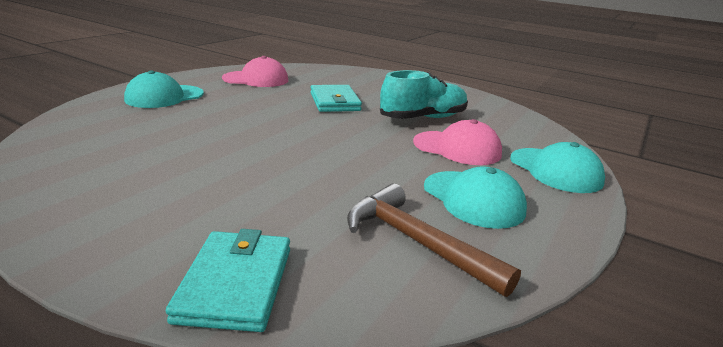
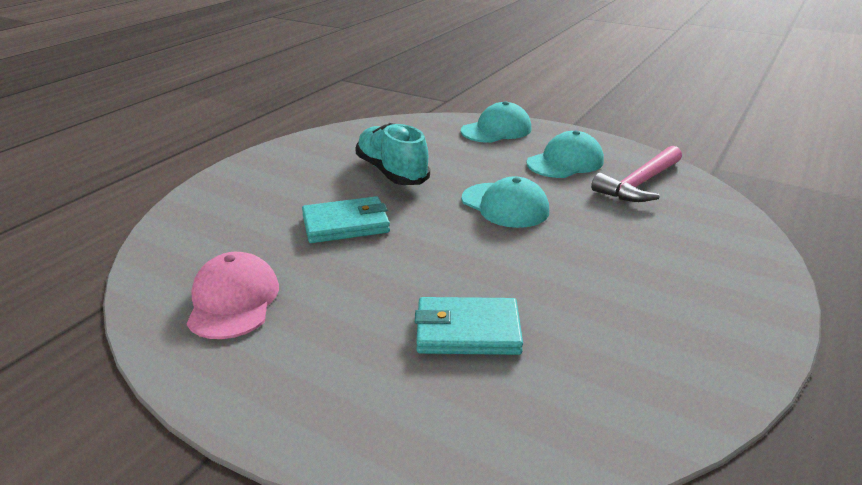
camera: 90 degrees left, 5 degrees up
turquoise cap [124,70,204,108] -> turquoise cap moved to [462,176,549,228]
turquoise wallet [166,229,290,332] -> turquoise wallet moved to [415,297,523,355]
brown hammer [347,184,521,297] -> pink hammer [591,146,682,202]
pink cap [413,119,502,165] -> none

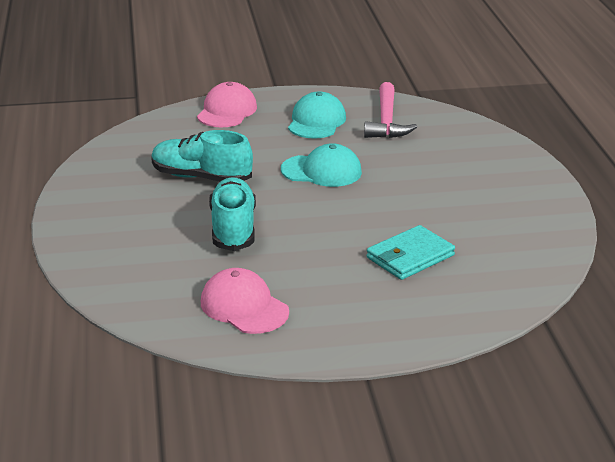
camera: 40 degrees left, 0 degrees up
turquoise wallet [302,196,390,243] -> turquoise shoe [209,177,256,251]
turquoise cap [461,101,532,143] -> pink cap [197,82,257,127]

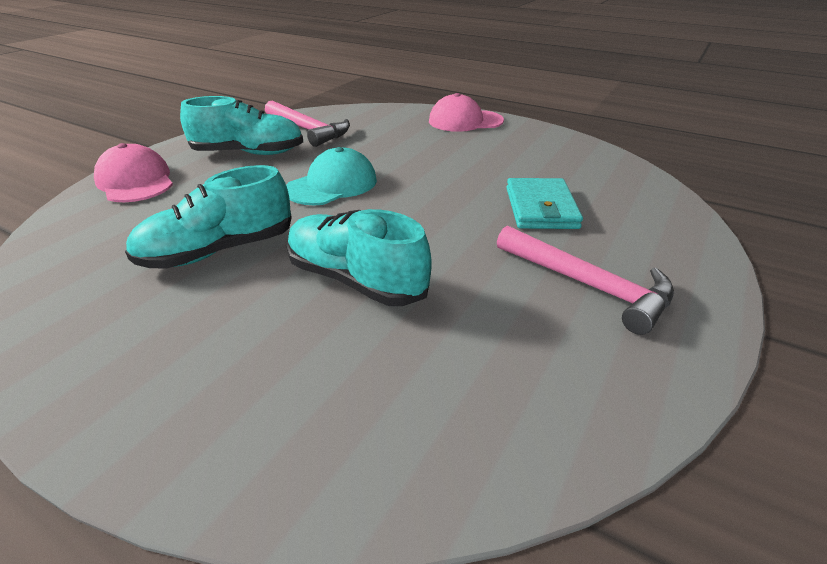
camera: 50 degrees left, 5 degrees up
pink cap [201,268,289,334] -> pink cap moved to [429,93,504,132]
turquoise cap [288,92,346,139] -> turquoise shoe [180,96,303,155]
none -> pink hammer [497,225,674,335]

